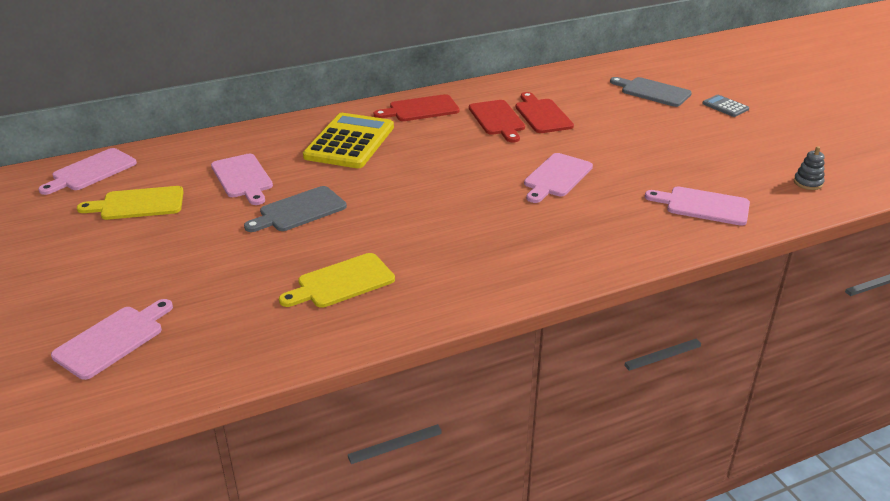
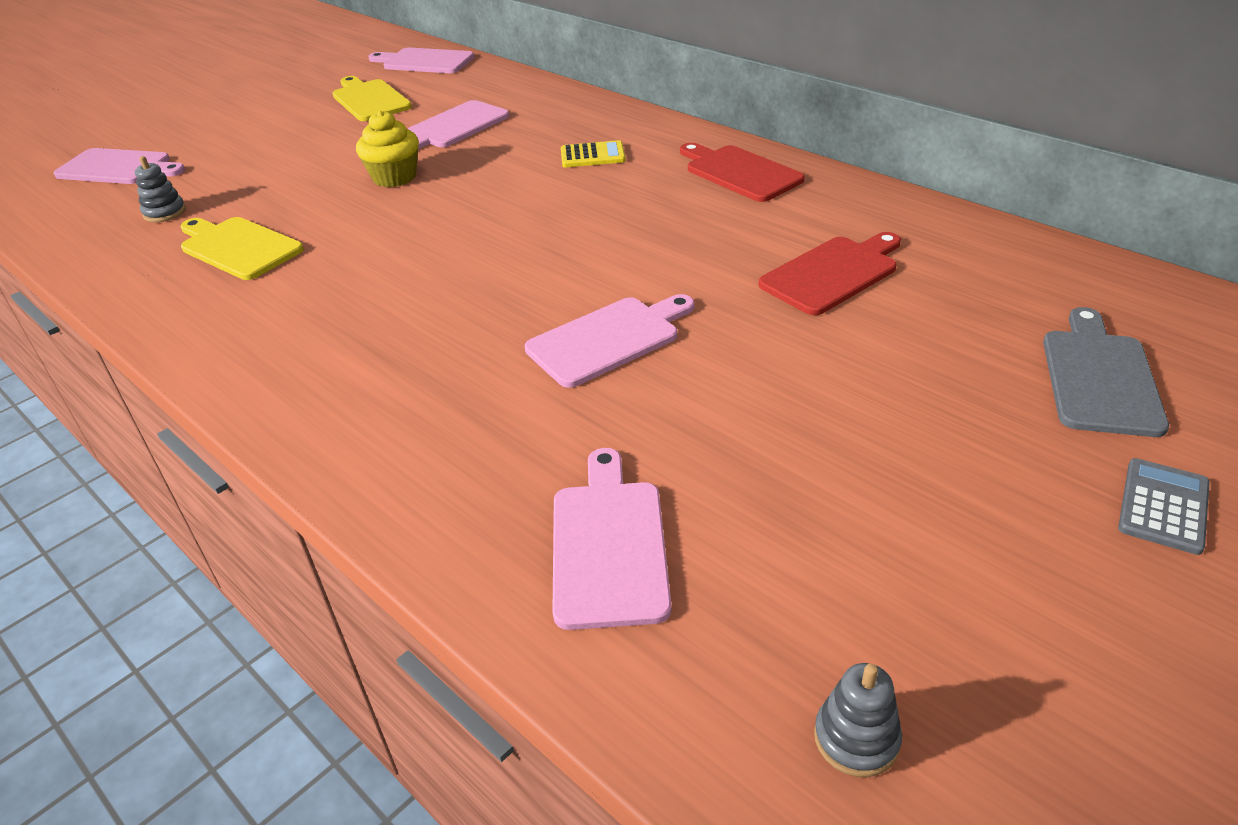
camera: 70 degrees right, 5 degrees up
grey cutting board [244,186,347,232] -> yellow cupcake [356,110,419,187]
yellow calculator [303,113,394,168] -> yellow calculator [561,140,626,167], size x0.45
red cutting board [469,100,525,143] -> none
pink cutting board [524,153,593,203] -> pink cutting board turned 135 degrees clockwise [525,294,694,388]
none -> grey stacking toy [135,156,186,222]

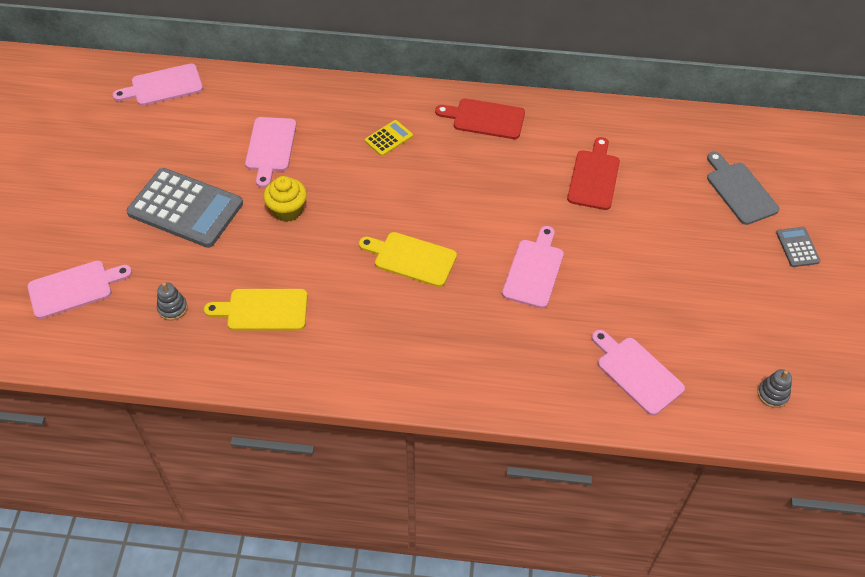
camera: 40 degrees left, 15 degrees up
yellow cutting board [332,76,412,121] -> yellow cutting board moved to [359,232,457,287]
none -> grey calculator [126,168,243,248]

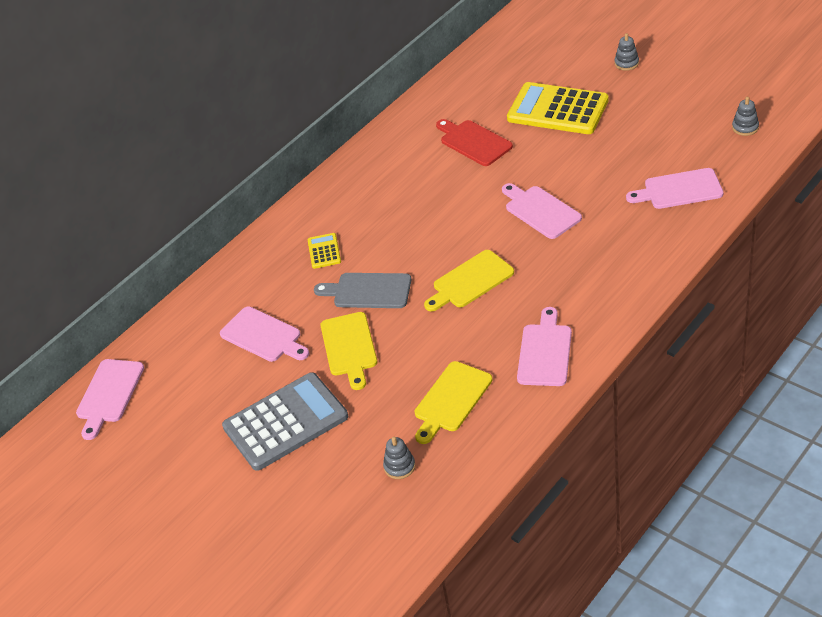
camera: 50 degrees left, 10 degrees down
pink cutting board [27,260,132,319] -> pink cutting board moved to [517,307,572,386]
yellow cupcake [263,176,307,222] -> yellow cutting board [320,312,377,390]
red cutting board [435,99,525,139] -> none
grey cutting board [707,152,780,225] -> grey cutting board moved to [314,273,411,308]
grey calculator [776,227,820,267] -> grey stacking toy [614,33,639,71]
none -> yellow calculator [507,82,609,134]

